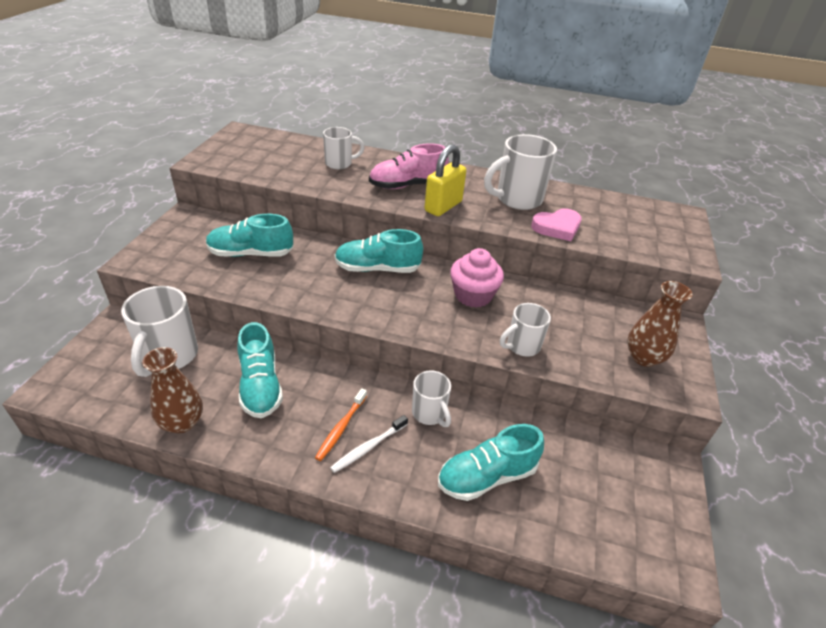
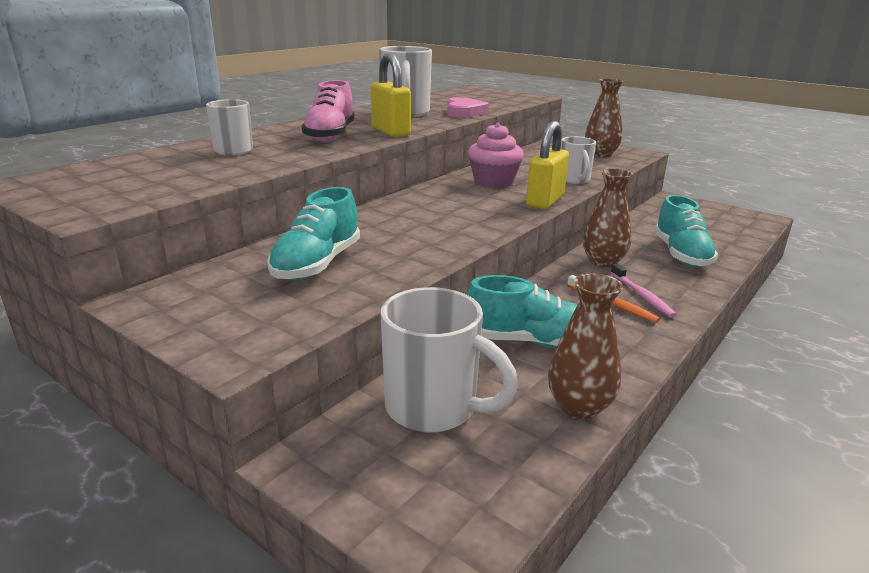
camera: 65 degrees left, 15 degrees down
white toothbrush [330,415,408,473] -> pink toothbrush [610,263,677,318]
turquoise shoe [335,229,423,273] -> none
white mug [412,370,451,427] -> brown vase [583,168,633,267]
none -> yellow padlock [526,121,569,209]

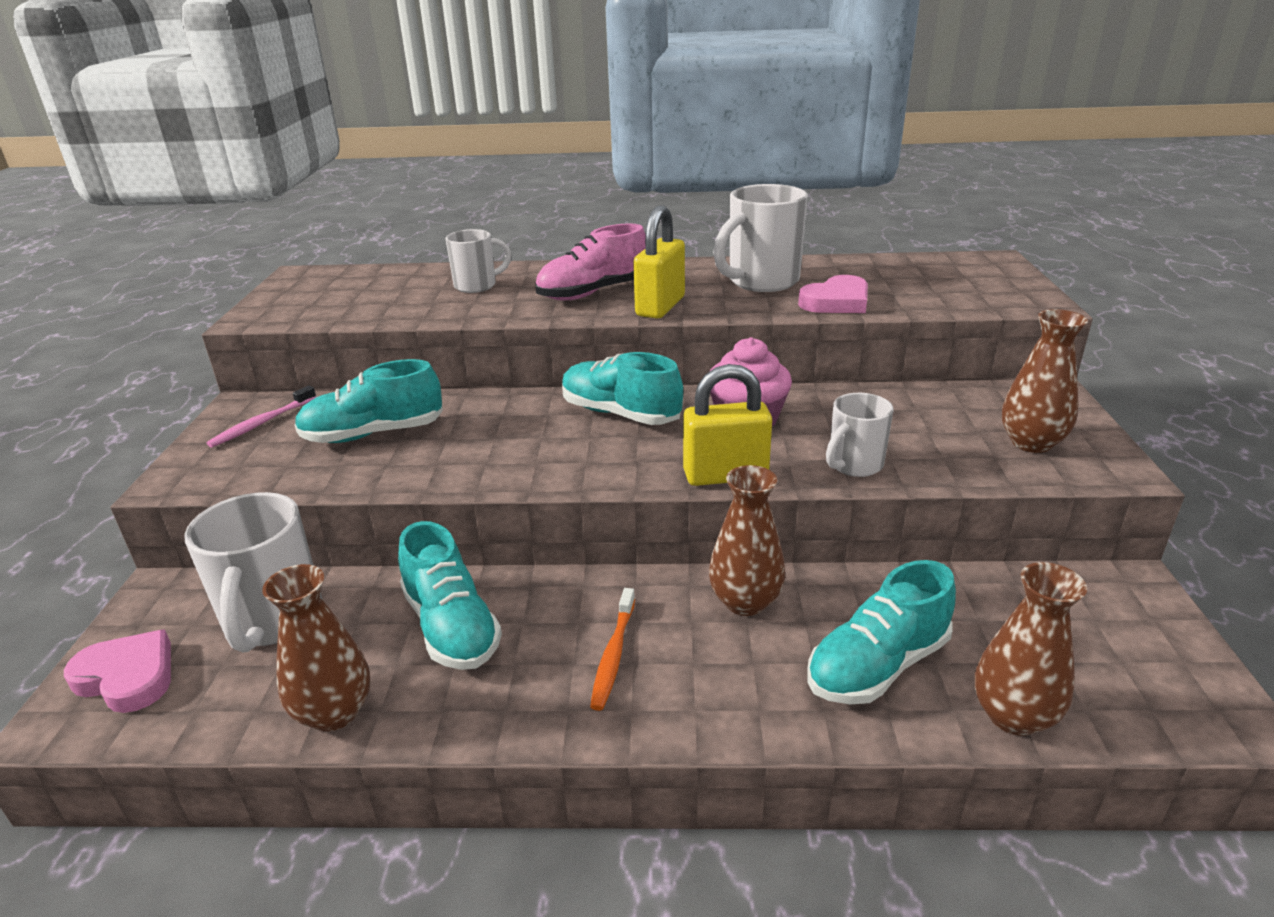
camera: 55 degrees right, 5 degrees up
pink toothbrush [610,263,677,318] -> pink toothbrush moved to [206,386,316,448]
none -> pink heart [64,629,171,713]
none -> turquoise shoe [562,352,683,425]
none -> brown vase [975,562,1087,736]

